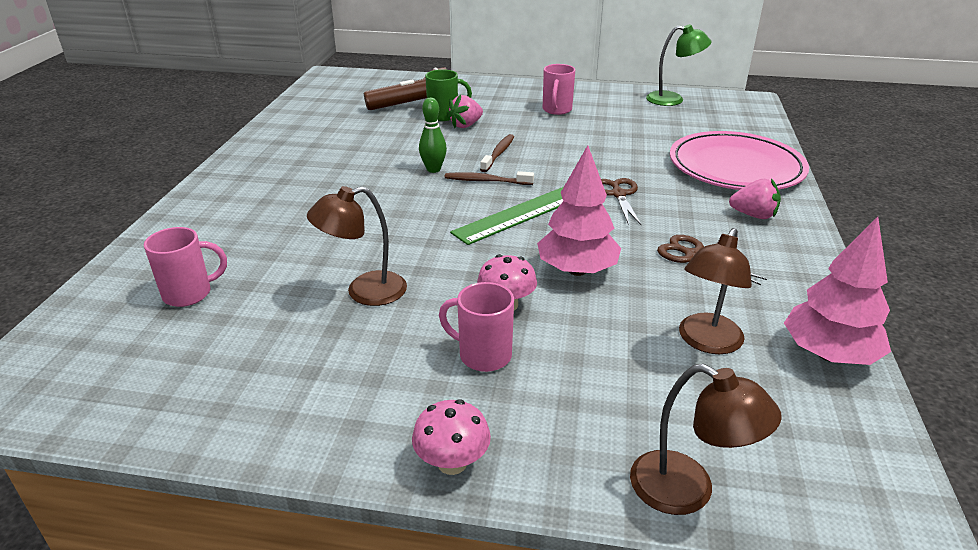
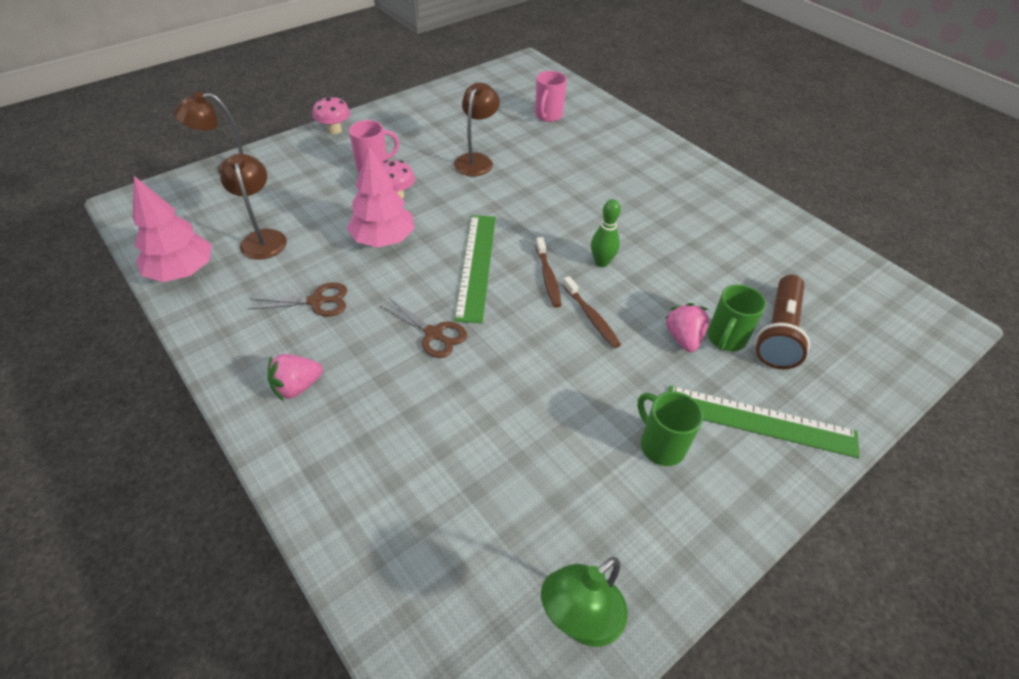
camera: 130 degrees right, 15 degrees up
brown toothbrush [445,171,534,185] -> brown toothbrush turned 120 degrees clockwise [536,237,561,308]
pink mug [543,64,575,115] -> green mug [638,391,703,466]
pink plate [670,131,809,190] -> none
none -> green ruler [668,386,860,458]

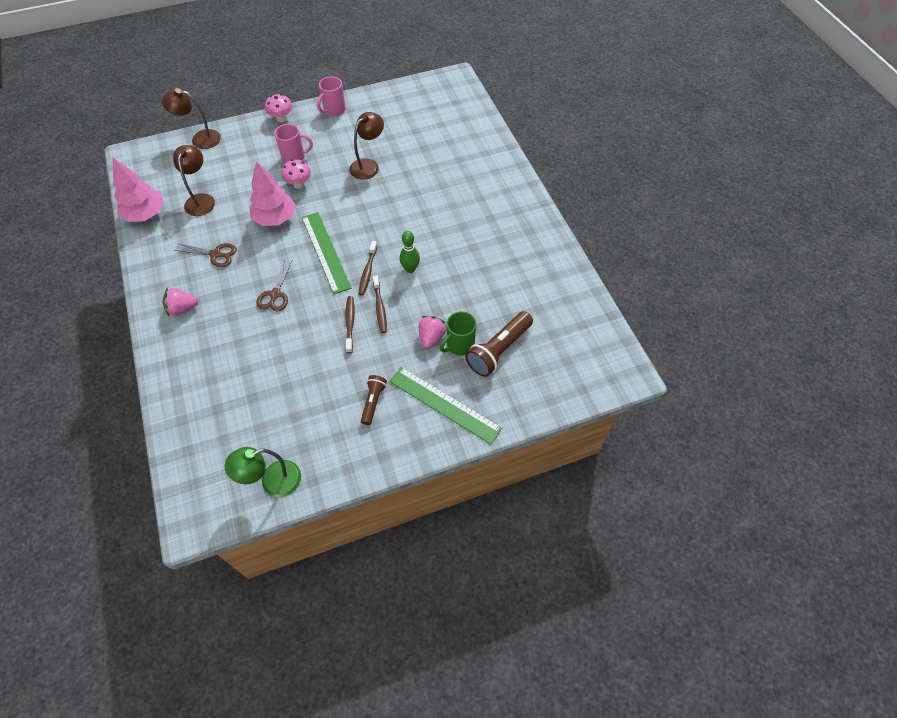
camera: 20 degrees right, 10 degrees up
brown scissors [380,298,467,358] -> brown scissors turned 45 degrees clockwise [256,259,292,312]
green ruler [454,215,496,323] -> green ruler turned 45 degrees counterclockwise [302,212,352,294]
pink mug [535,71,567,122] -> pink mug moved to [317,76,346,116]
green mug [638,391,703,466] -> brown flashlight [361,375,387,425]
none -> brown toothbrush [345,296,355,353]

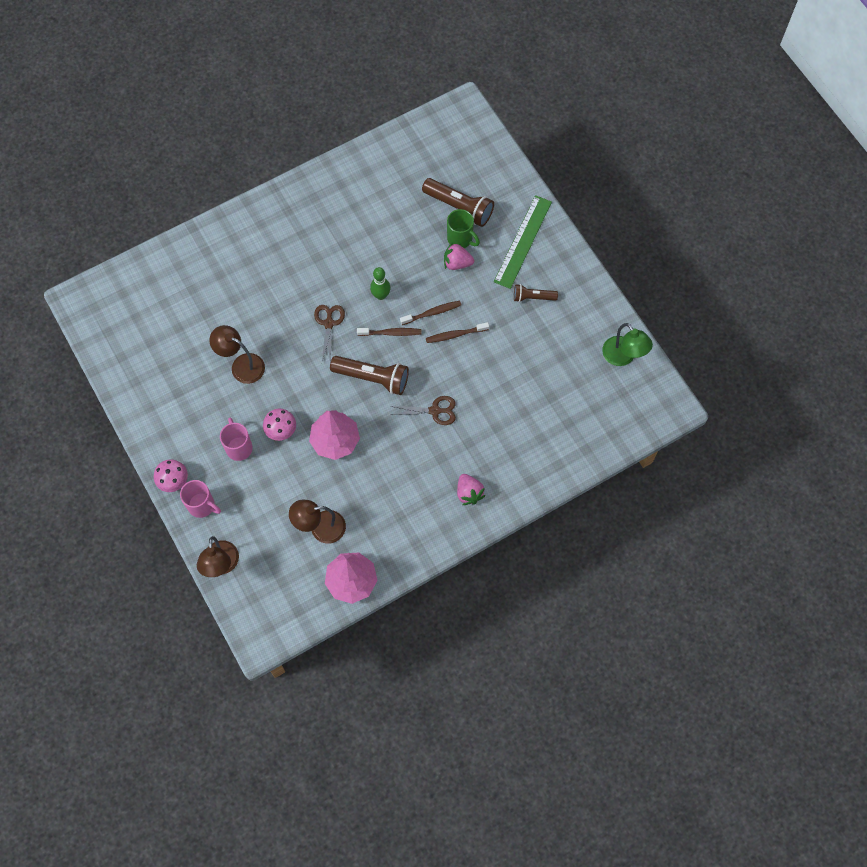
camera: 100 degrees left, 10 degrees up
brown scissors [174,243,237,267] -> brown scissors moved to [314,305,345,363]
green ruler [302,212,352,294] -> brown flashlight [330,356,409,395]
pink mug [317,76,346,116] -> pink mug moved to [180,480,221,518]

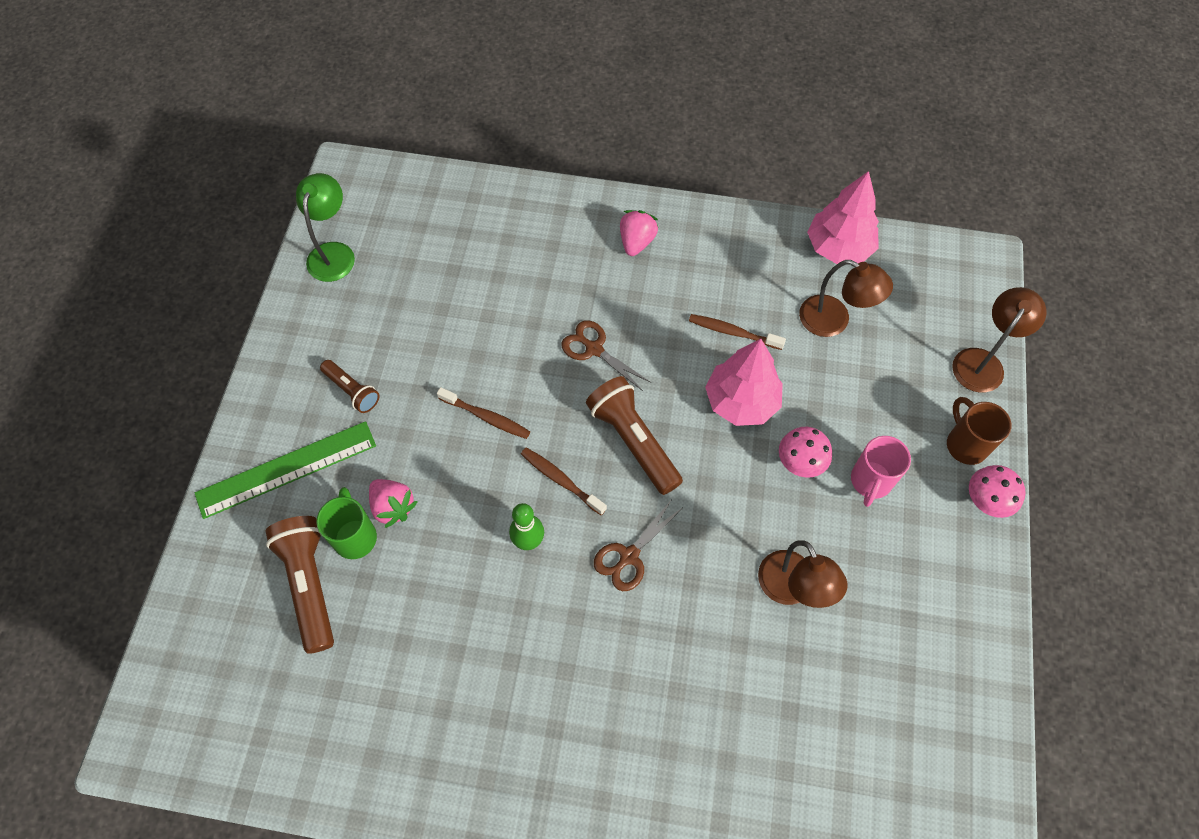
camera: 140 degrees left, 5 degrees down
pink mug [180,480,221,518] -> brown mug [947,397,1011,465]
brown toothbrush [400,301,462,325] -> brown toothbrush moved to [689,314,786,350]

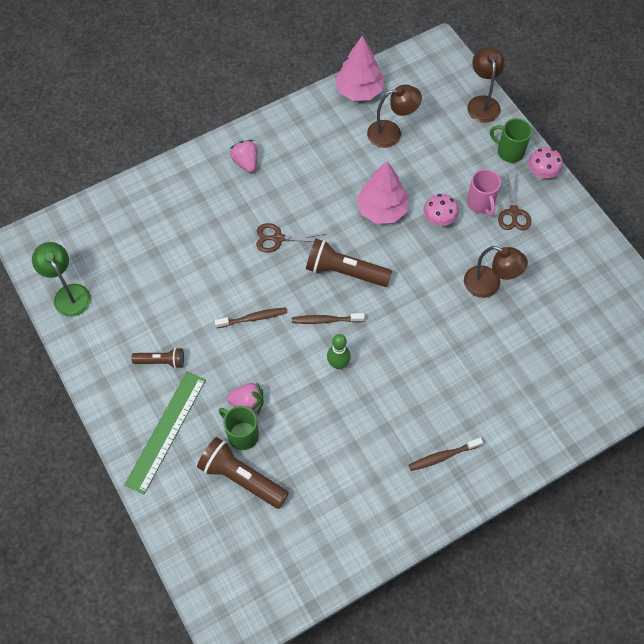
camera: 40 degrees left, 0 degrees up
brown scissors [594,499,682,591] -> brown scissors moved to [498,172,531,231]
brown toothbrush [689,314,786,350] -> brown toothbrush moved to [409,438,483,471]
brown mug [947,397,1011,465] -> green mug [490,118,532,163]

